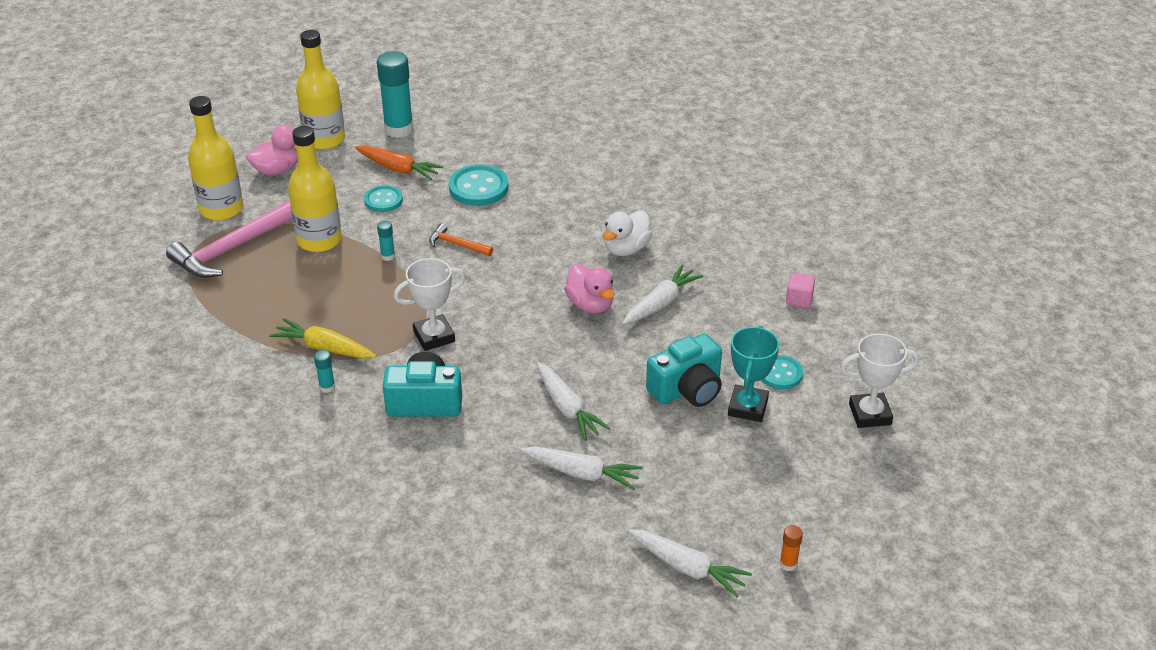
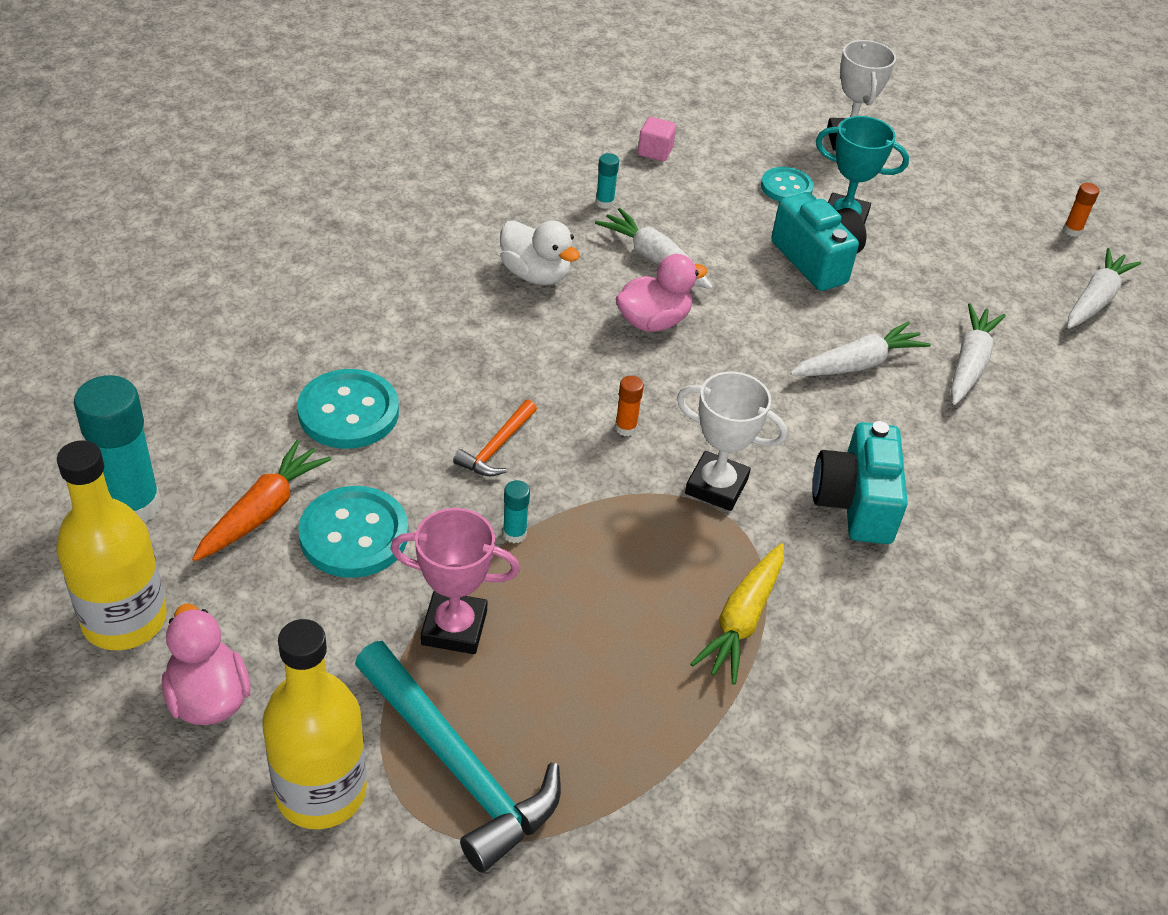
camera: 90 degrees left, 5 degrees up
pink hammer [166,200,293,278] -> turquoise hammer [355,641,561,873]
yellow bottle [288,126,342,252] -> pink trophy [390,508,520,654]
turquoise glue stick [314,350,335,393] -> turquoise glue stick moved to [595,153,619,209]
turquoise button [364,185,403,212] -> turquoise button [298,486,408,578], size x1.57
white trophy [394,258,465,351] -> white trophy turned 45 degrees counterclockwise [677,372,787,511]
none -> orange glue stick [615,376,644,436]

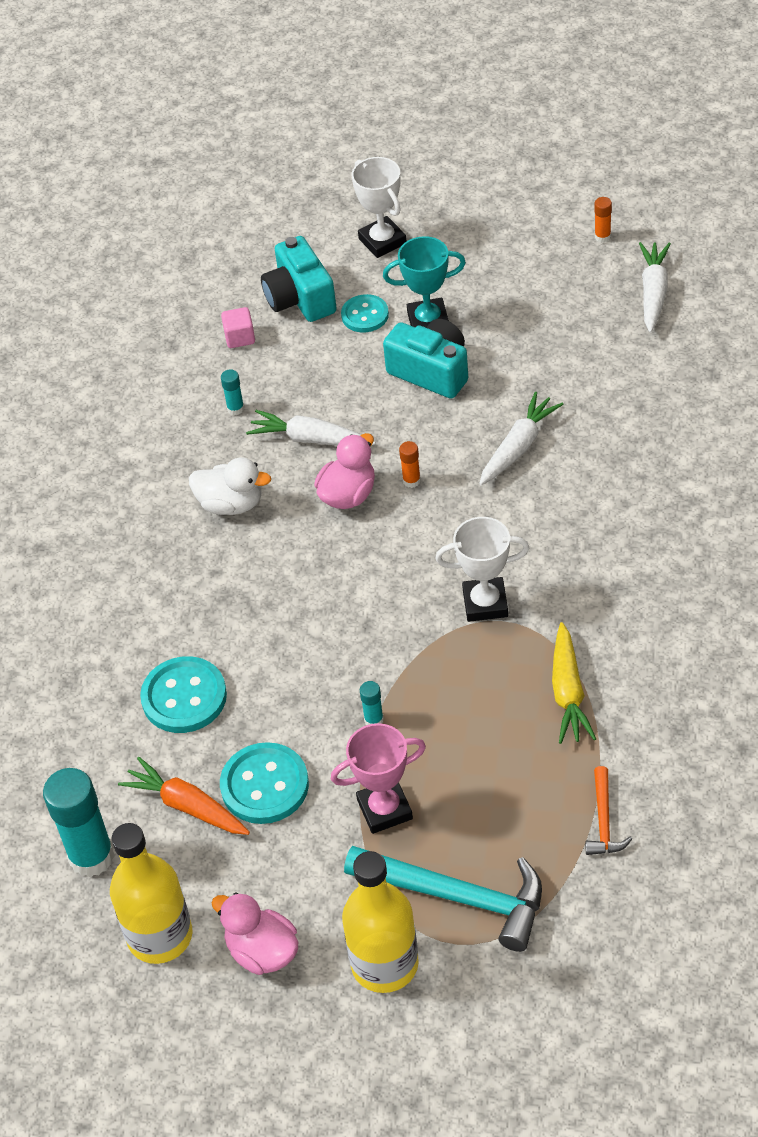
camera: 20 degrees left, 5 degrees up
orange carrot [192,440,331,561] -> orange carrot turned 60 degrees counterclockwise [118,757,250,835]
orange hammer [453,400,537,476] -> orange hammer moved to [585,766,632,855]
orange glue stick [615,376,644,436] -> orange glue stick moved to [399,441,421,488]
turquoise camera [812,421,908,544] -> turquoise camera moved to [261,236,337,322]
white carrot [950,303,1006,405] -> none

